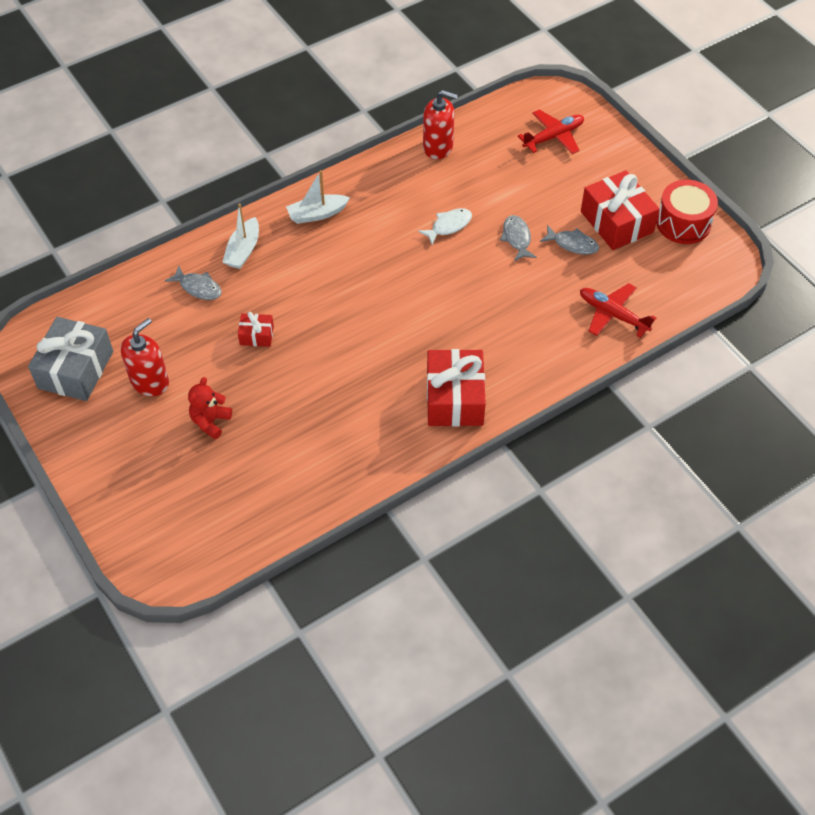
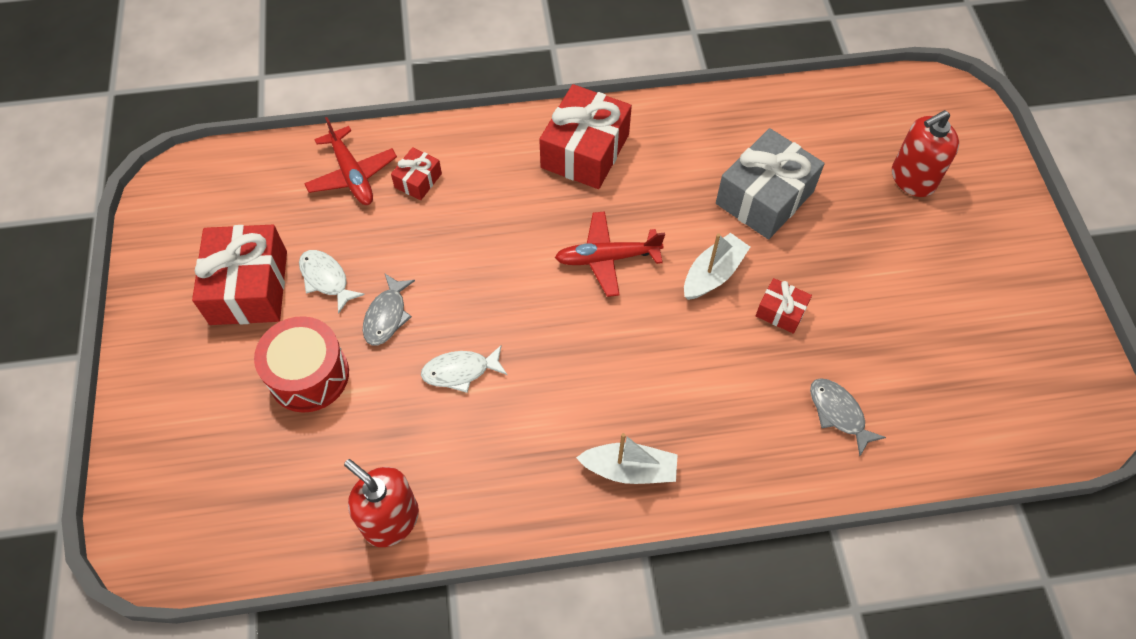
camera: 155 degrees left, 5 degrees up
grey gift [28,317,113,401] -> grey gift moved to [716,128,825,239]
red soap dispenser [121,318,169,396] -> red soap dispenser moved to [892,110,959,197]
red teddy bear [188,377,232,439] -> none
white boat [223,204,259,269] -> white boat moved to [684,233,750,300]
red plane [518,109,584,154] -> red plane moved to [555,211,665,297]
grey fish [540,225,599,255] -> white fish [299,250,365,314]
red drum [656,180,718,244] -> red drum moved to [254,316,349,413]
none -> red gift [391,147,442,200]

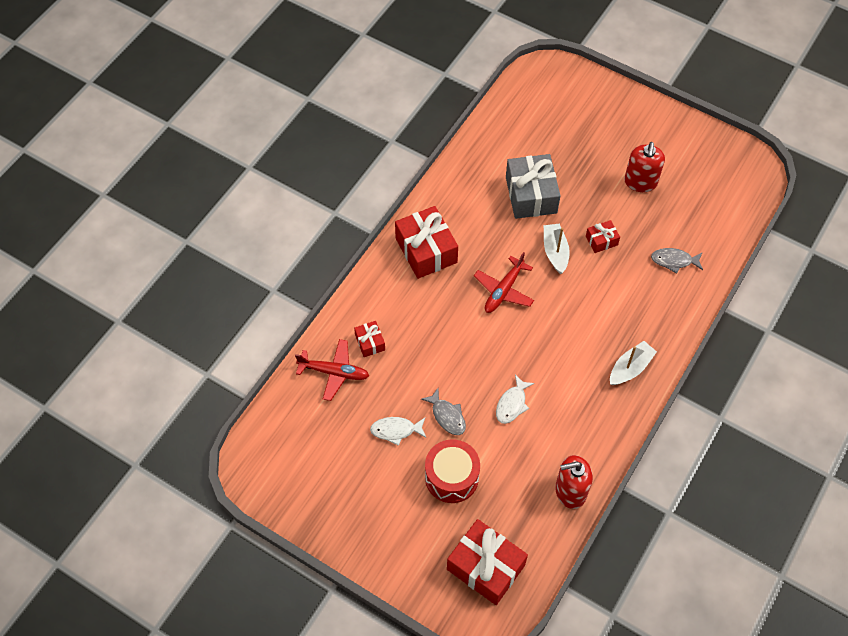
camera: 50 degrees left, 0 degrees up
red gift [192,225,287,325] -> red gift moved to [447,519,528,605]
red soap dispenser [892,110,959,197] -> red soap dispenser moved to [624,142,665,192]

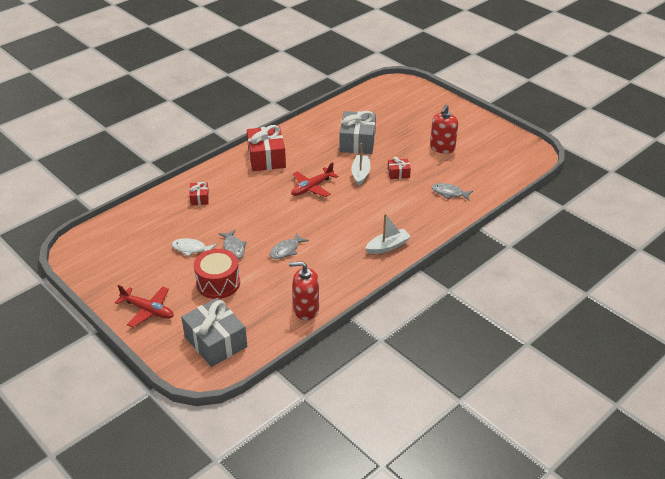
camera: 15 degrees right, 20 degrees down
red plane [295,339,369,401] -> red plane moved to [115,285,174,328]
red gift [447,519,528,605] -> grey gift [181,298,247,367]
white fish [496,375,535,424] -> grey fish [270,233,309,259]

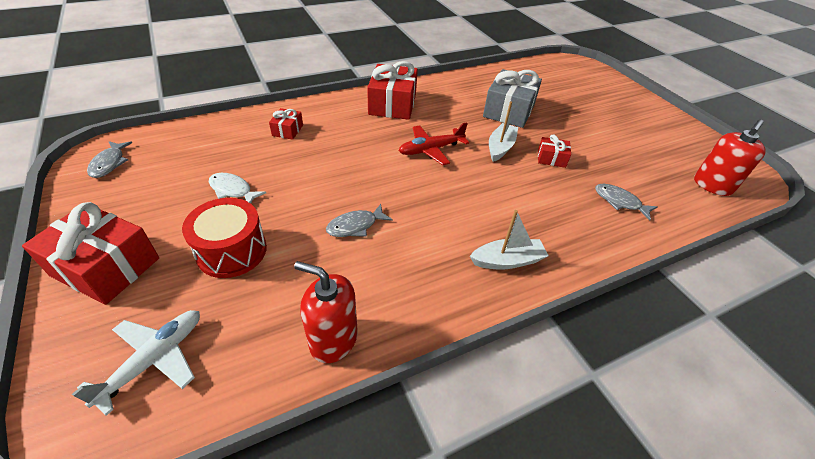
camera: 15 degrees right, 5 degrees up
red plane [115,285,174,328] -> red gift [22,202,159,305]
grey gift [181,298,247,367] -> white plane [72,310,200,416]
grey fish [219,230,247,259] -> grey fish moved to [87,141,132,178]
red soap dispenser [430,104,458,154] -> red soap dispenser moved to [694,120,766,196]

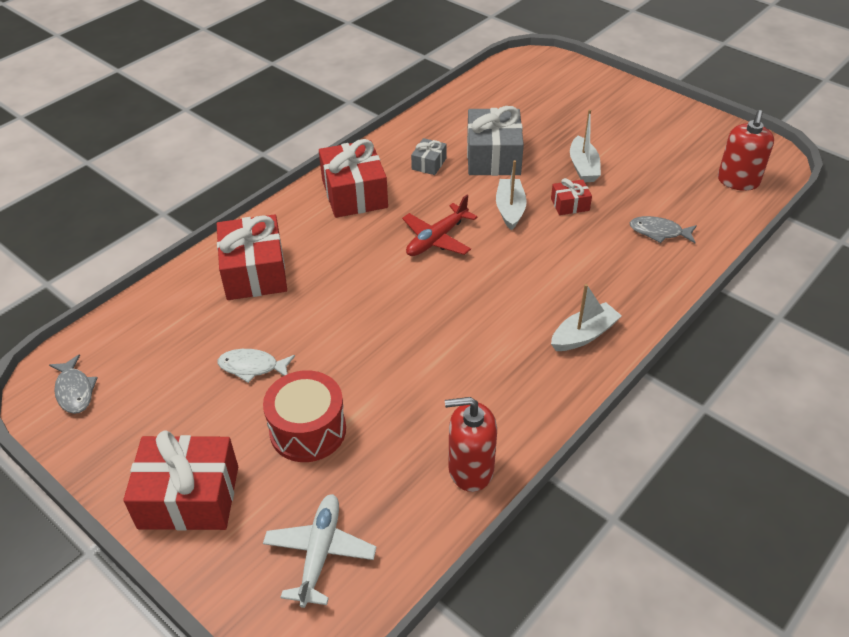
camera: 20 degrees left, 0 degrees up
red gift [269,108,303,140] -> red gift [217,214,287,300], size x2.03
grey fish [326,204,393,237] -> none
none -> grey gift [411,138,447,175]
none -> white boat [570,109,601,182]

